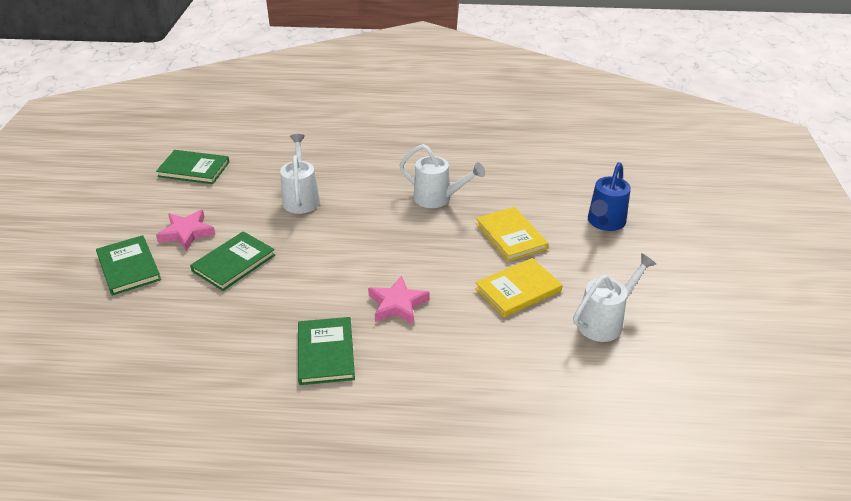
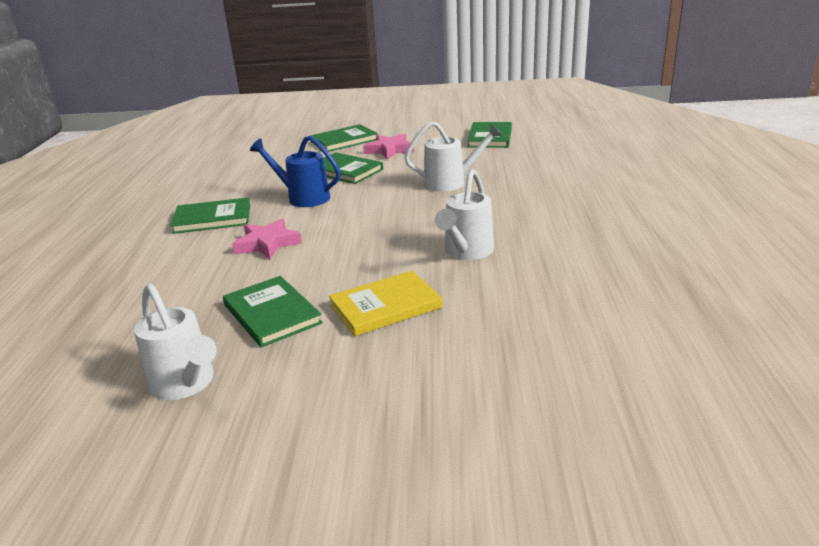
camera: 90 degrees right, 10 degrees down
yellow book [475,258,562,317] -> green book [223,276,323,348]
blue watering can [588,162,631,231] -> blue watering can moved to [250,136,341,207]

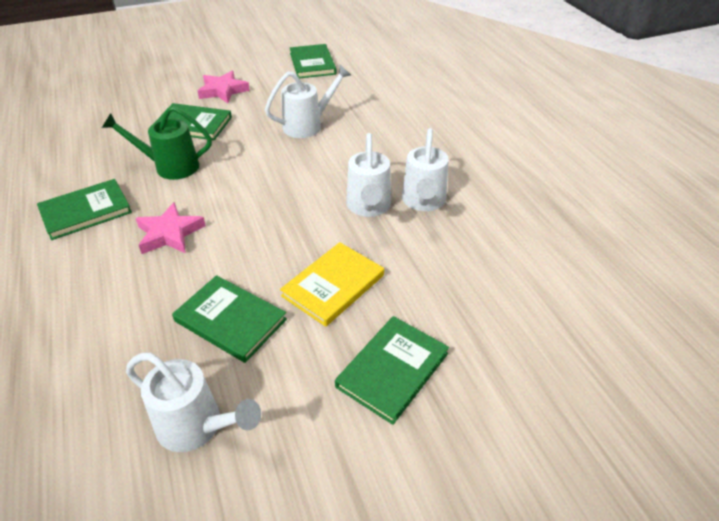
camera: 25 degrees left, 15 degrees up
blue watering can [250,136,341,207] -> green watering can [102,106,212,180]
green book [310,124,378,152] -> green book moved to [335,316,449,425]
none -> white watering can [402,128,449,211]

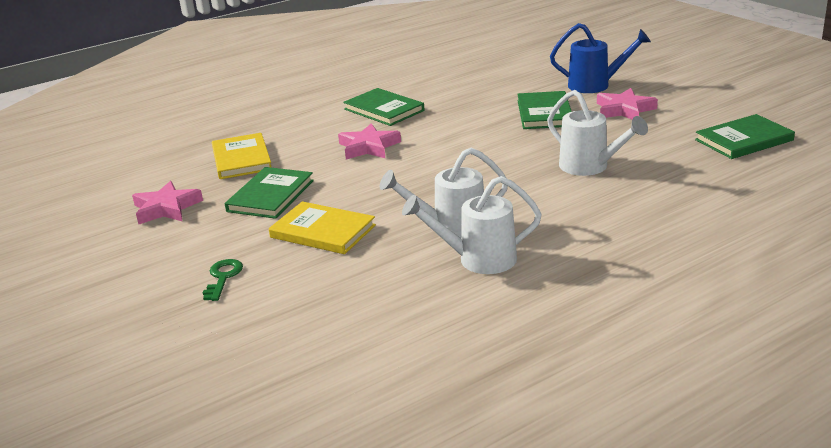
camera: 80 degrees right, 15 degrees down
green watering can [102,106,212,180] -> none
white watering can [126,353,261,452] -> pink star [132,181,203,225]
green book [335,316,449,425] -> green key [203,259,243,301]
none -> yellow book [212,133,272,179]
none -> blue watering can [550,23,651,93]

